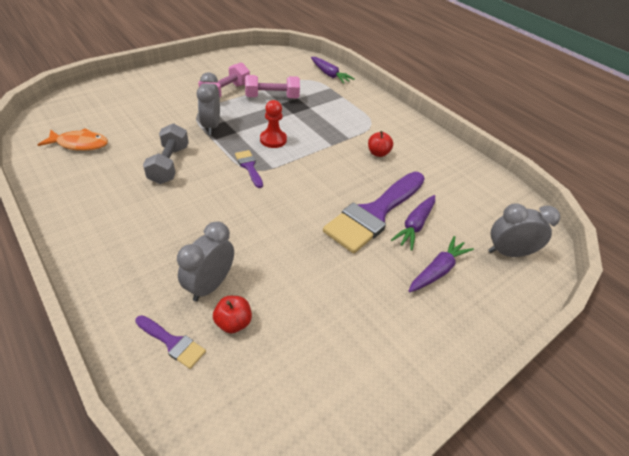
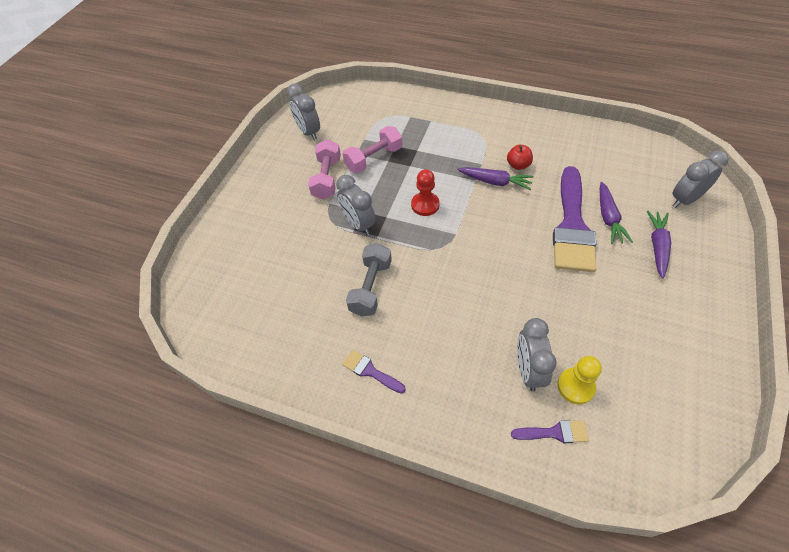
camera: 25 degrees left, 10 degrees up
orange fish [38,128,108,151] -> none
grey dumbbell [143,123,189,184] -> grey dumbbell turned 45 degrees clockwise [346,243,392,316]
red apple [213,296,252,333] -> yellow pawn [557,356,602,404]
purple brush [235,150,263,188] -> purple brush moved to [342,350,406,394]
purple carrot [311,57,355,84] -> purple carrot moved to [457,167,534,190]
none -> grey clock [287,83,320,140]

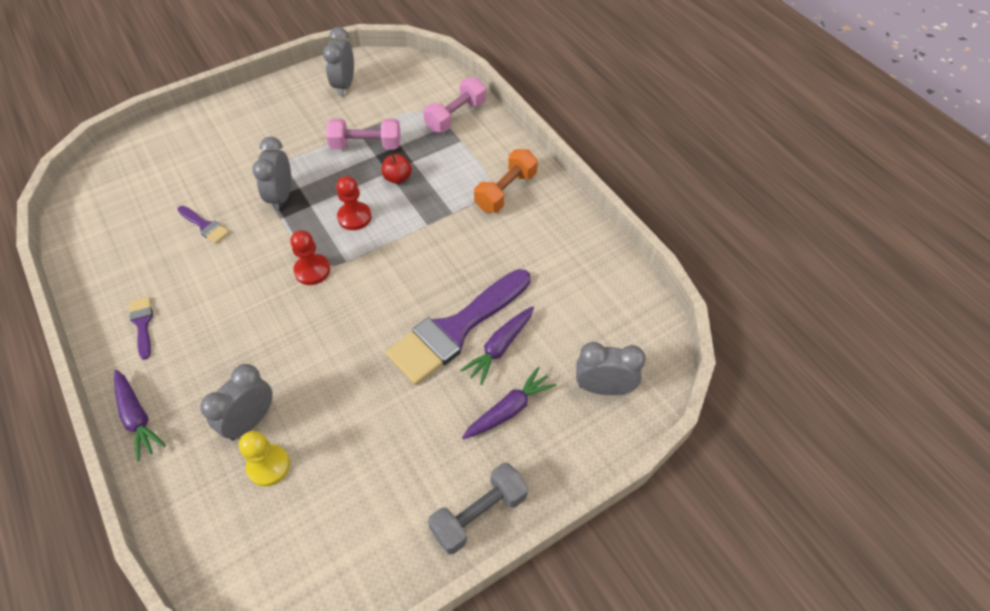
camera: 35 degrees right, 0 degrees up
pink dumbbell [308,139,341,199] -> pink dumbbell moved to [423,77,486,133]
grey dumbbell [346,243,392,316] -> grey dumbbell moved to [428,463,528,554]
purple carrot [457,167,534,190] -> purple carrot moved to [114,370,166,461]
red apple [507,145,533,170] -> red apple moved to [382,154,412,184]
purple brush [511,420,589,443] -> purple brush moved to [177,206,230,244]
none -> red pawn [290,230,330,285]
none -> orange dumbbell [474,149,538,213]

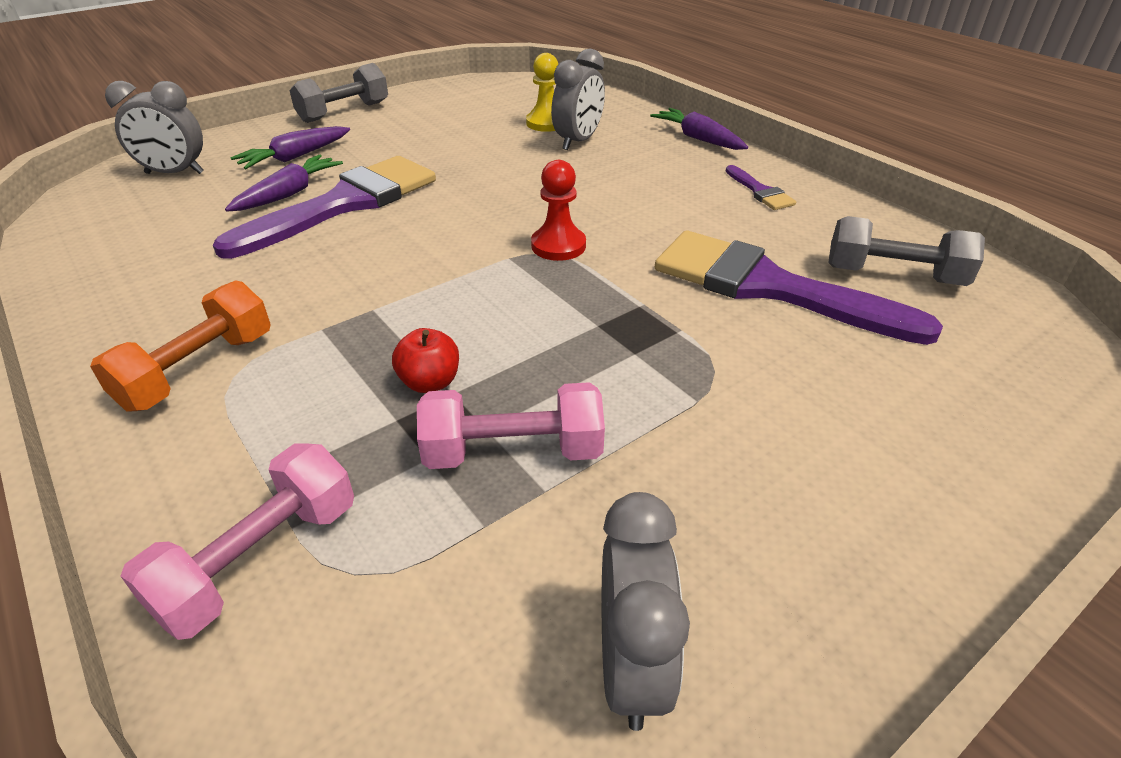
camera: 175 degrees right, 15 degrees down
purple brush [177,206,230,244] -> purple brush [655,230,943,345], size x2.32
grey clock [252,137,291,211] -> none
red pawn [336,176,371,230] -> none
none -> grey dumbbell [828,216,985,286]

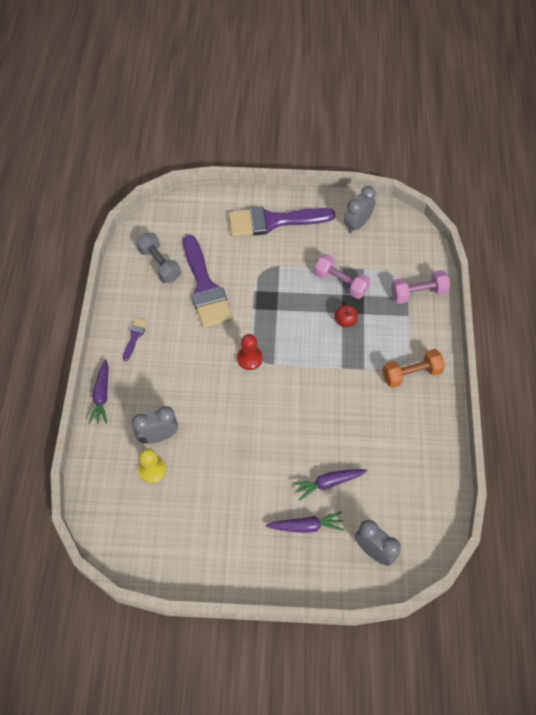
camera: 140 degrees left, 20 degrees up
purple brush [213,156,436,259] -> purple brush moved to [228,206,335,237]
grey dumbbell [290,63,388,123] -> none

